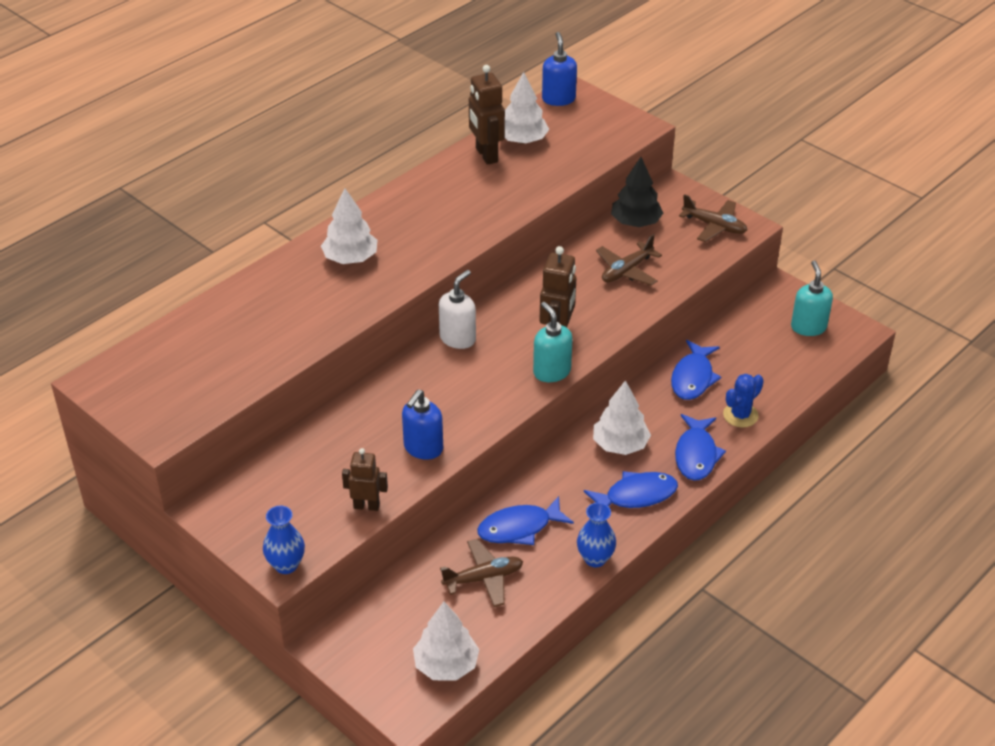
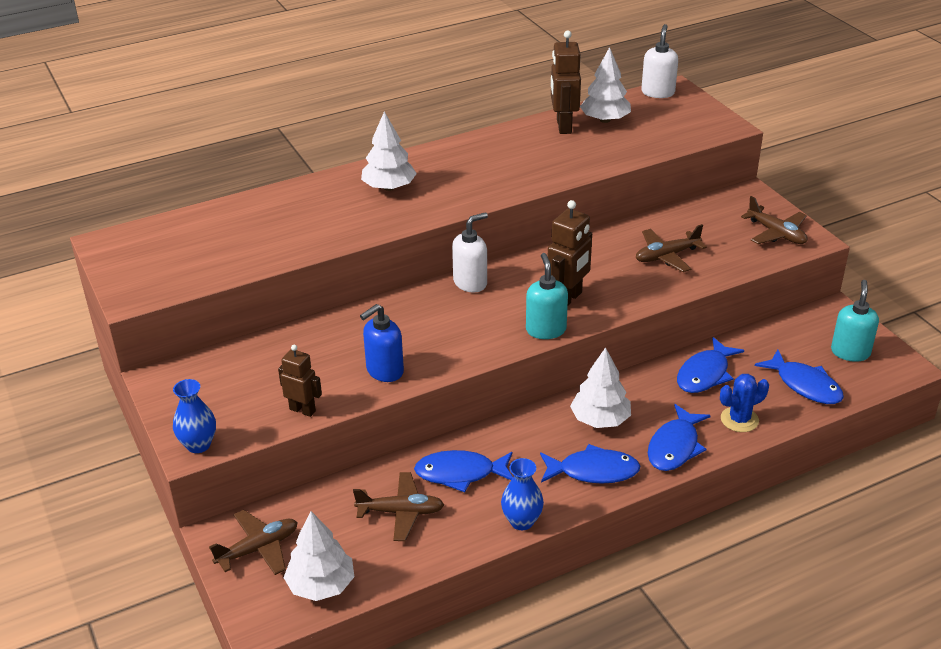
camera: 20 degrees right, 5 degrees down
blue soap dispenser [542,32,577,106] -> white soap dispenser [641,24,678,98]
black tree [611,157,663,227] -> none
none -> brown plane [209,510,298,575]
none -> blue fish [755,350,844,404]

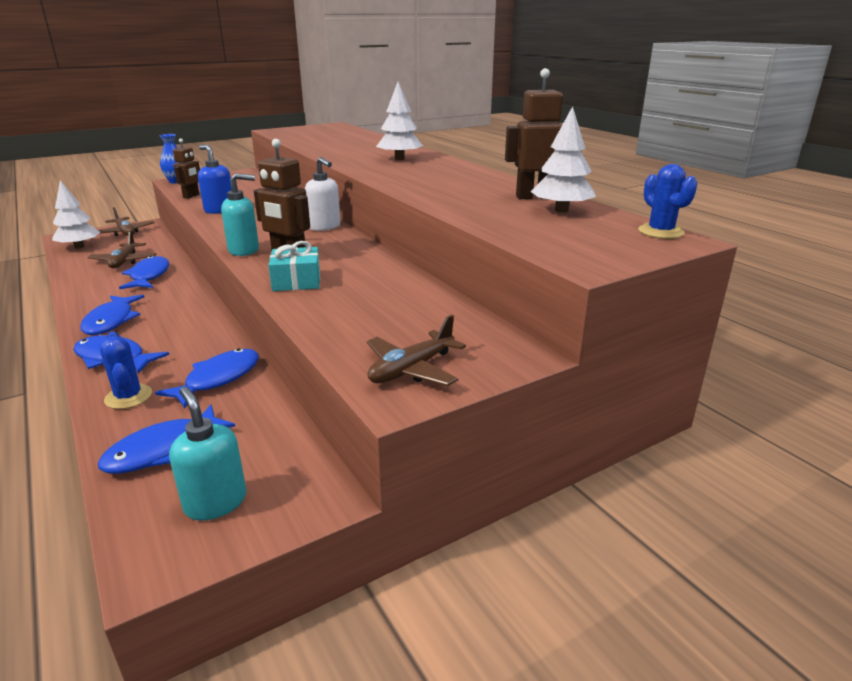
camera: 85 degrees right, 10 degrees down
blue vase [501,458,544,530] -> none
white tree [570,347,631,428] -> none
brown plane [636,224,707,272] -> none
white soap dispenser [641,24,678,98] -> blue cactus [638,164,697,239]
blue fish [677,337,744,393] -> blue fish turned 90 degrees clockwise [155,348,259,408]
turquoise soap dispenser [831,280,879,362] -> turquoise soap dispenser turned 135 degrees counterclockwise [169,387,246,521]
none -> turquoise gift [268,241,320,291]

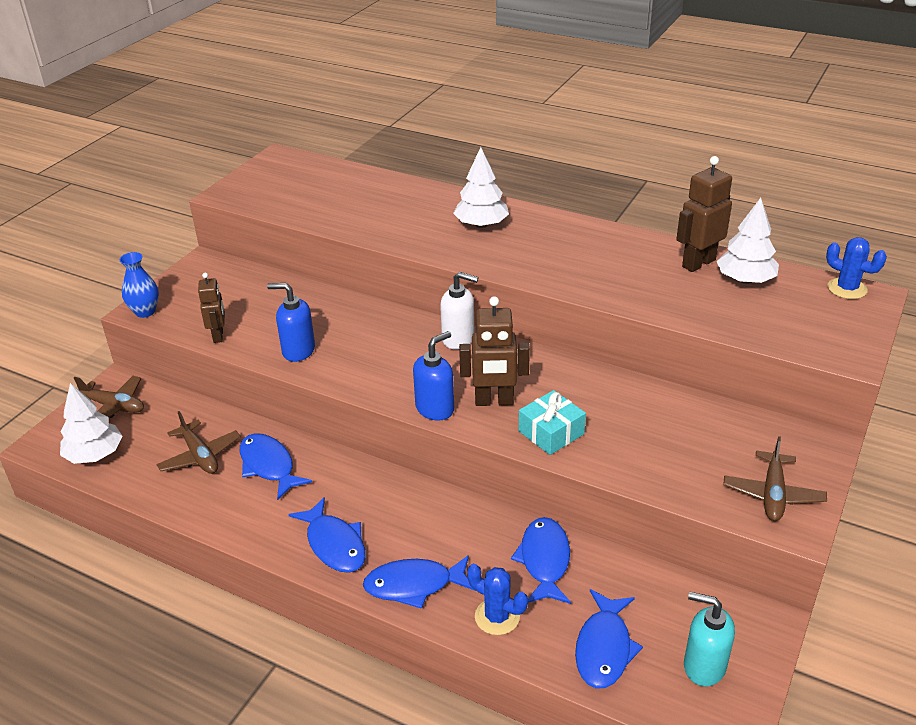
camera: 30 degrees left, 10 degrees up
turquoise soap dispenser [221,173,259,256] -> blue soap dispenser [413,331,454,421]

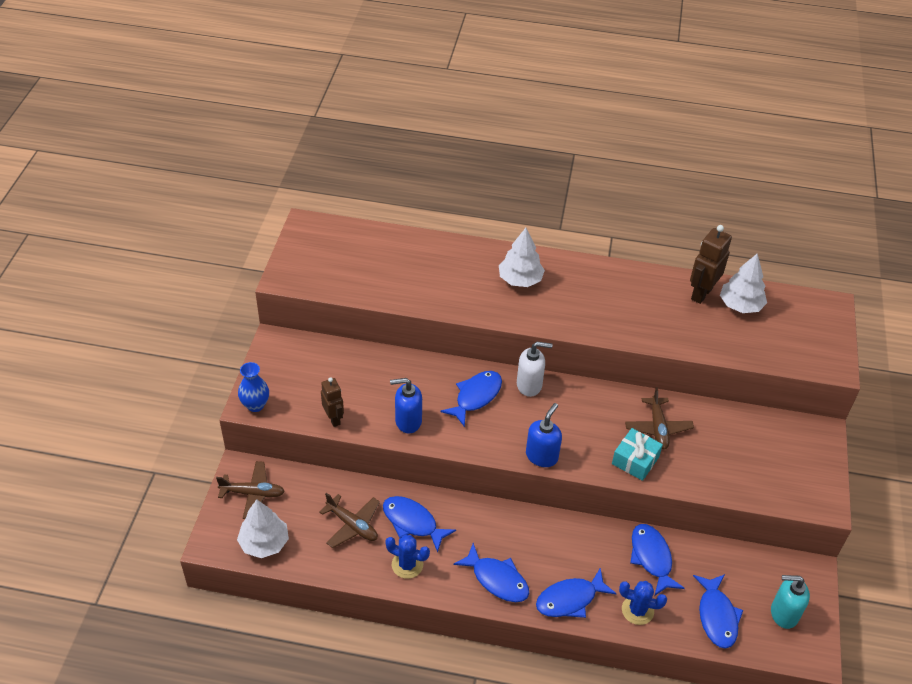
camera: 20 degrees left, 10 degrees up
brown robot [459,296,530,406] -> none
brown plane [723,436,827,521] -> brown plane moved to [625,387,694,449]
blue cactus [826,237,887,299] -> blue cactus moved to [385,535,430,579]
none -> blue fish [440,371,502,427]

